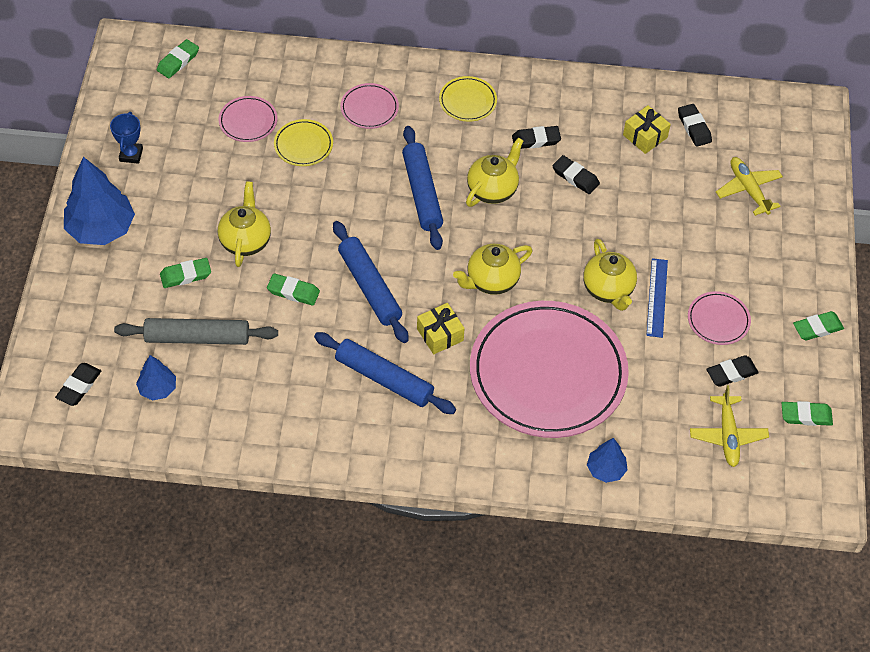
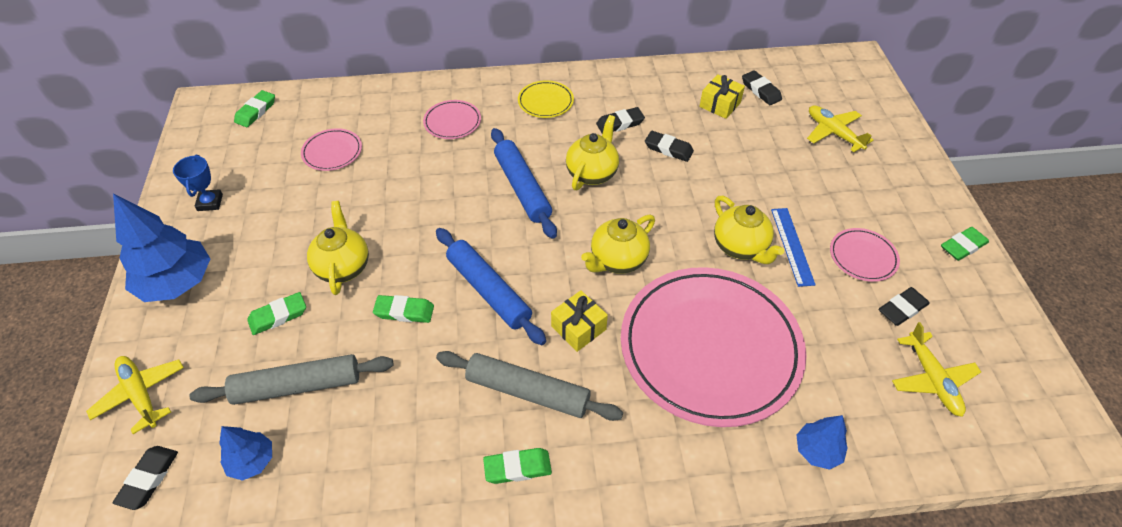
camera: 10 degrees left, 5 degrees down
yellow plate [274,119,333,166] -> none
blue rolling pin [314,332,456,414] -> grey rolling pin [436,351,623,421]
green eraser [782,401,833,426] -> green eraser moved to [483,448,552,484]
none -> yellow plane [86,356,184,434]

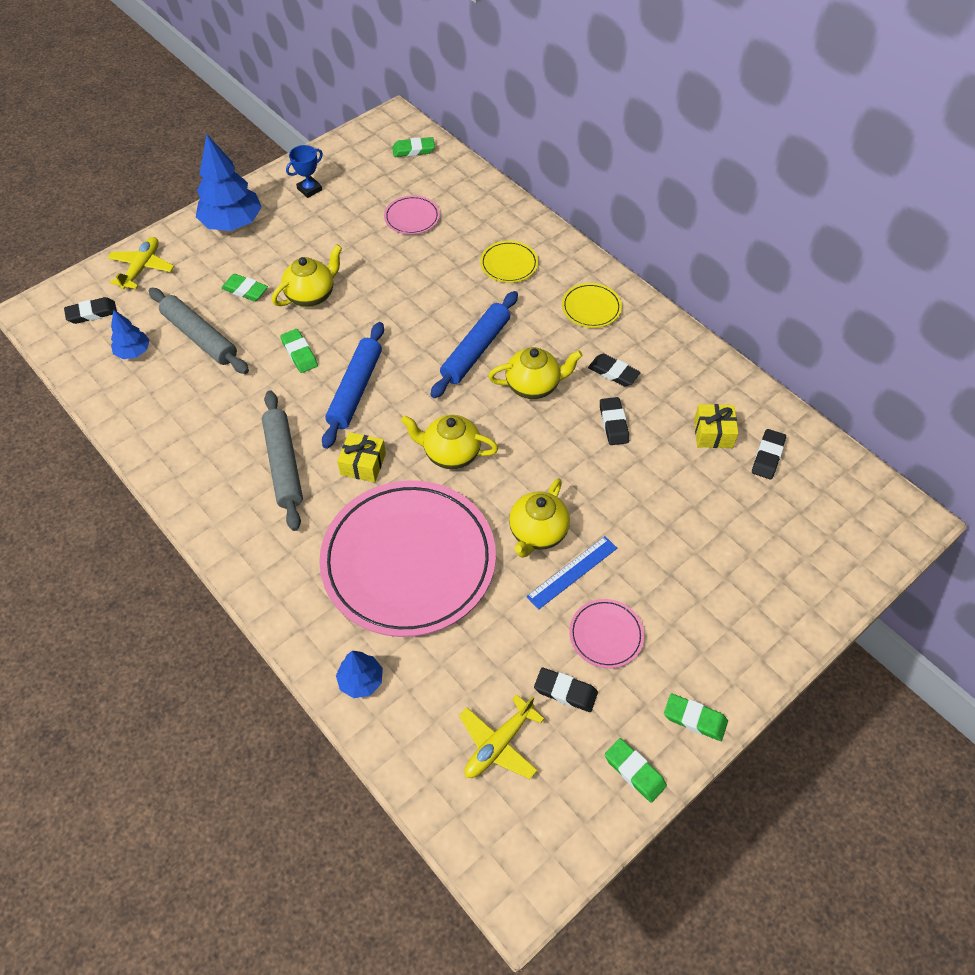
camera: 55 degrees right, 5 degrees up
pink plate [423,100,481,139] -> yellow plate [480,241,538,283]
green eraser [483,448,552,484] -> green eraser moved to [605,738,667,803]
yellow plane [807,105,873,152] -> none

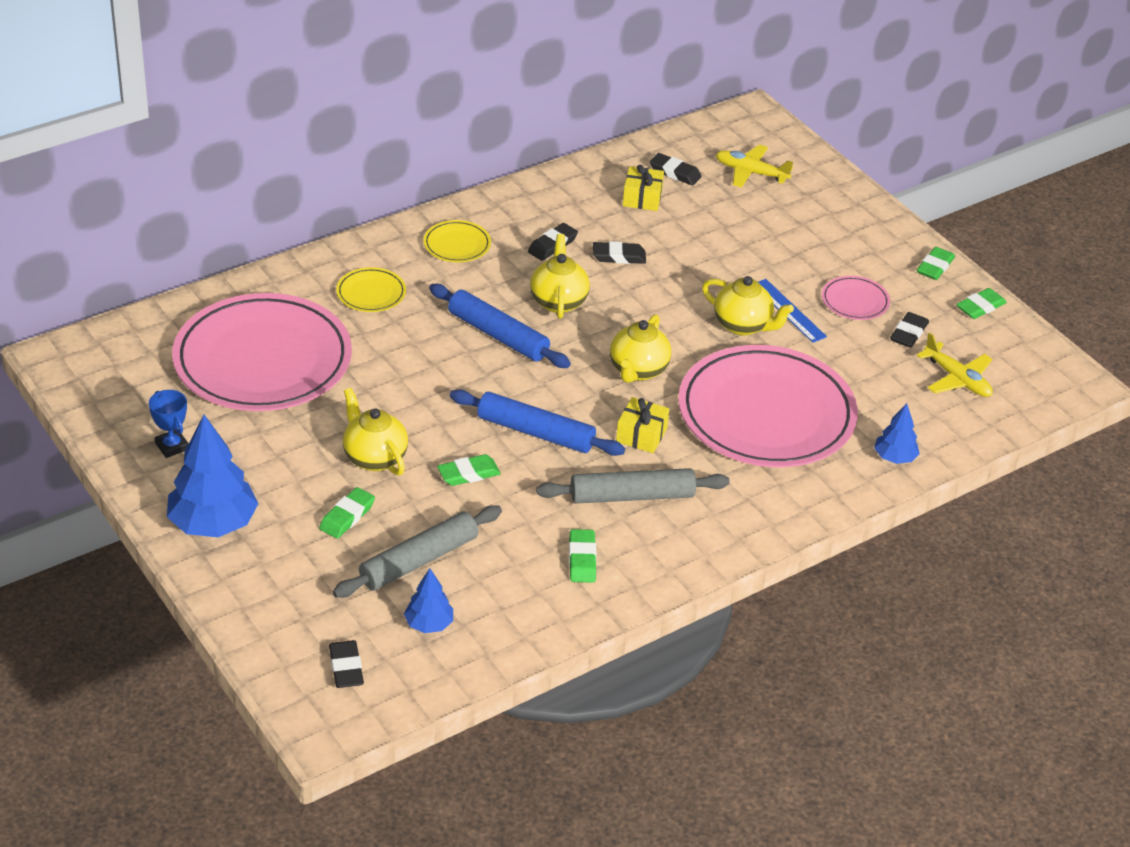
camera: 85 degrees left, 15 degrees down
yellow plane [107,237,174,290] -> yellow plane moved to [716,145,793,188]
pink plate [384,195,440,235] -> pink plate [172,293,352,411], size x2.45
green eraser [392,137,435,157] -> green eraser moved to [569,529,596,583]

